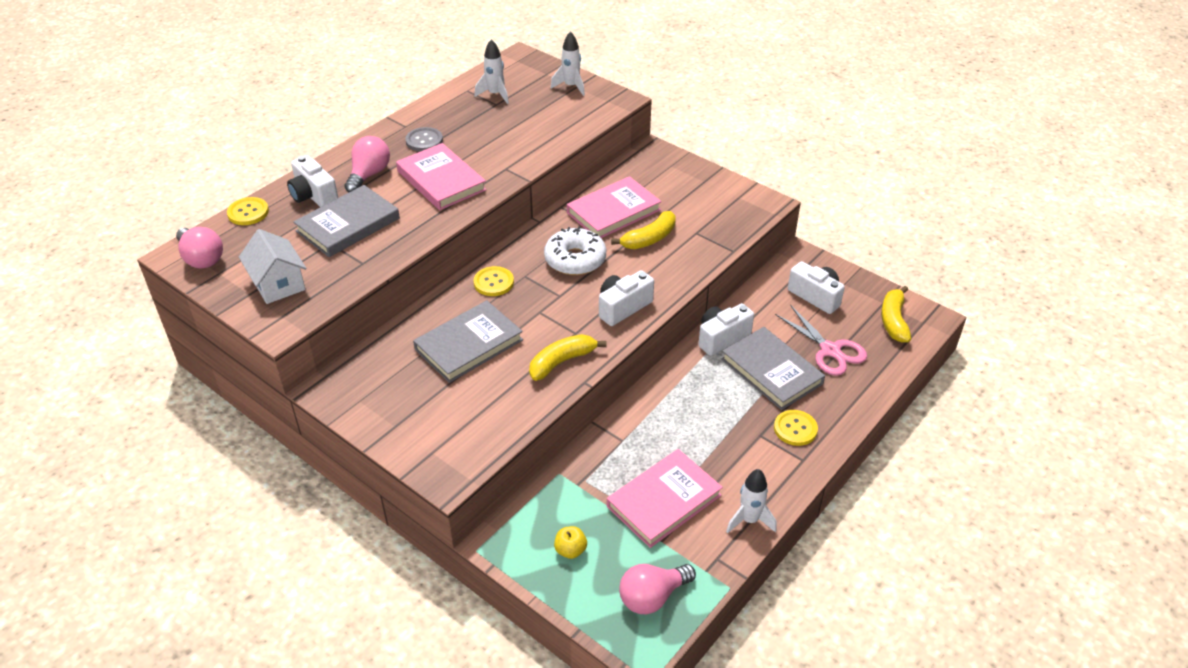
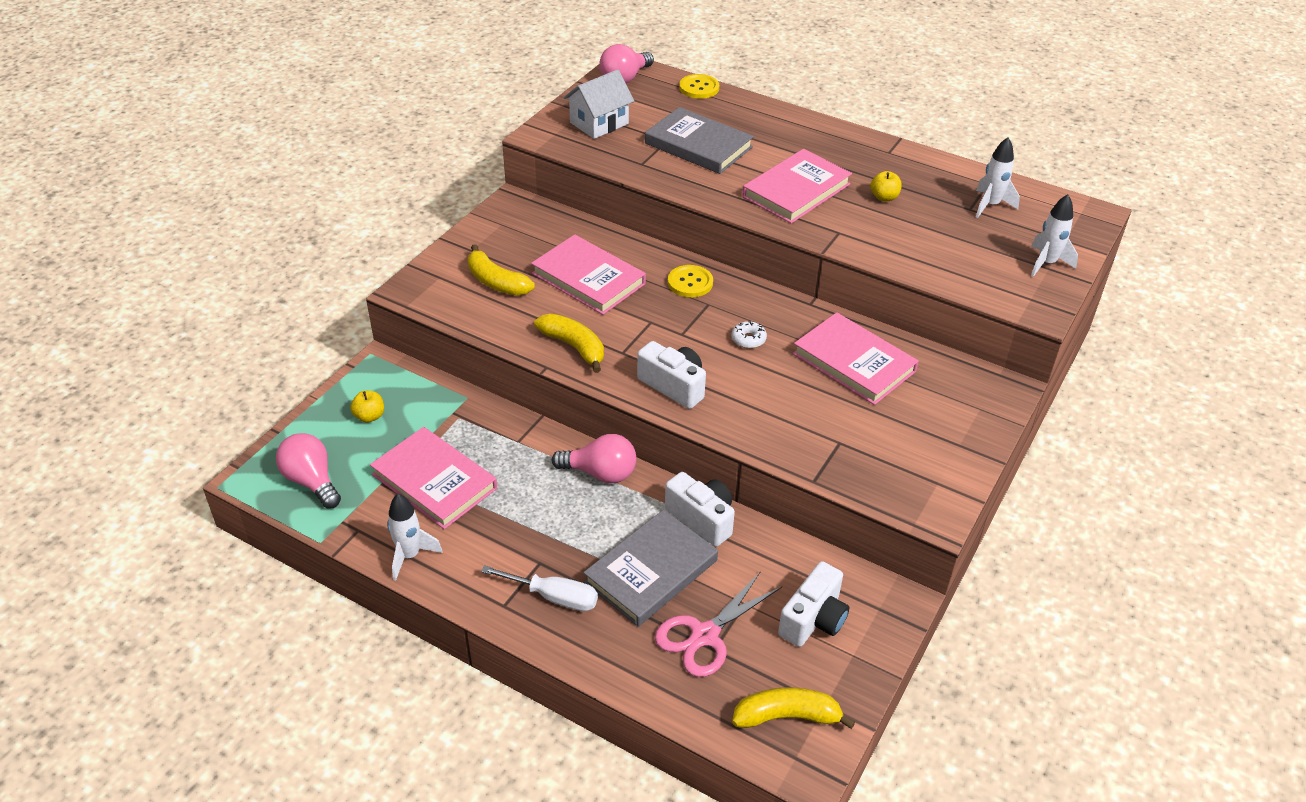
camera: 80 degrees right, 0 degrees up
white camera [287,155,338,207] -> none
pink light bulb [345,136,390,192] -> pink light bulb moved to [552,434,636,483]
grey button [406,127,443,152] -> none
grey book [413,300,523,383] -> pink book [531,234,646,315]
white donut [544,226,606,275] -> white donut [732,321,767,348], size x0.46
yellow banana [611,211,676,249] -> yellow banana moved to [468,244,535,295]
yellow button [774,410,818,446] -> white screwdriver [481,565,598,611]
none -> yellow apple [871,171,902,201]

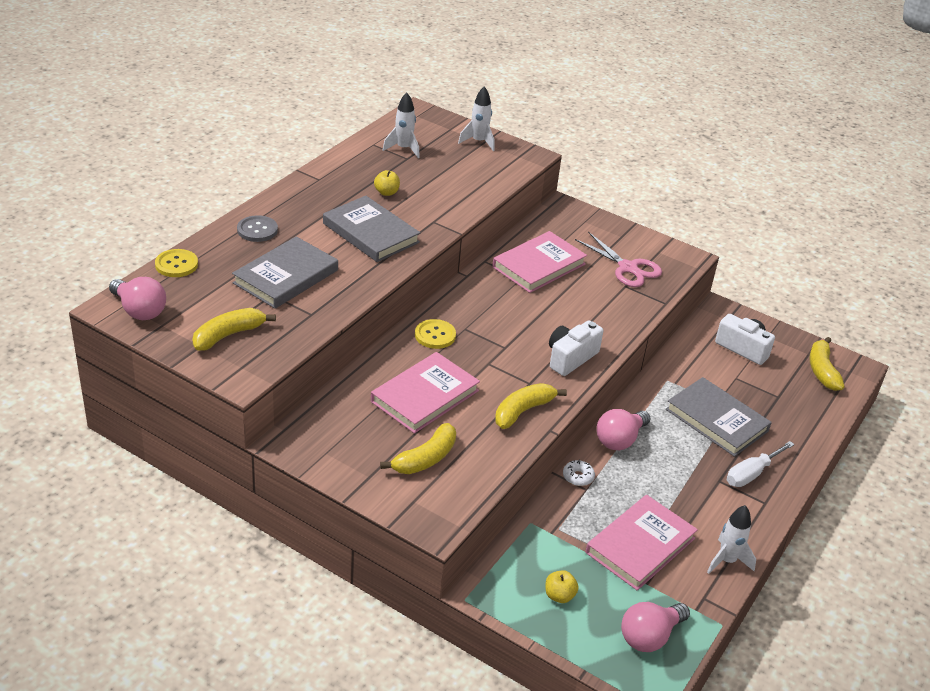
camera: 90 degrees left, 5 degrees down
white screwdriver [481,565,598,611] -> white screwdriver turned 150 degrees counterclockwise [727,441,795,487]
pink light bulb [552,434,636,483] -> pink light bulb turned 150 degrees counterclockwise [597,409,650,450]
white house [564,69,634,139] -> yellow banana [192,308,276,351]
pink scissors [655,571,782,677] -> pink scissors moved to [575,232,662,287]
white camera [665,472,735,547] -> none
white donut [732,321,767,348] -> white donut moved to [563,460,595,486]
pink book [742,149,852,223] -> grey book [323,196,420,262]
none -> grey button [237,215,278,242]

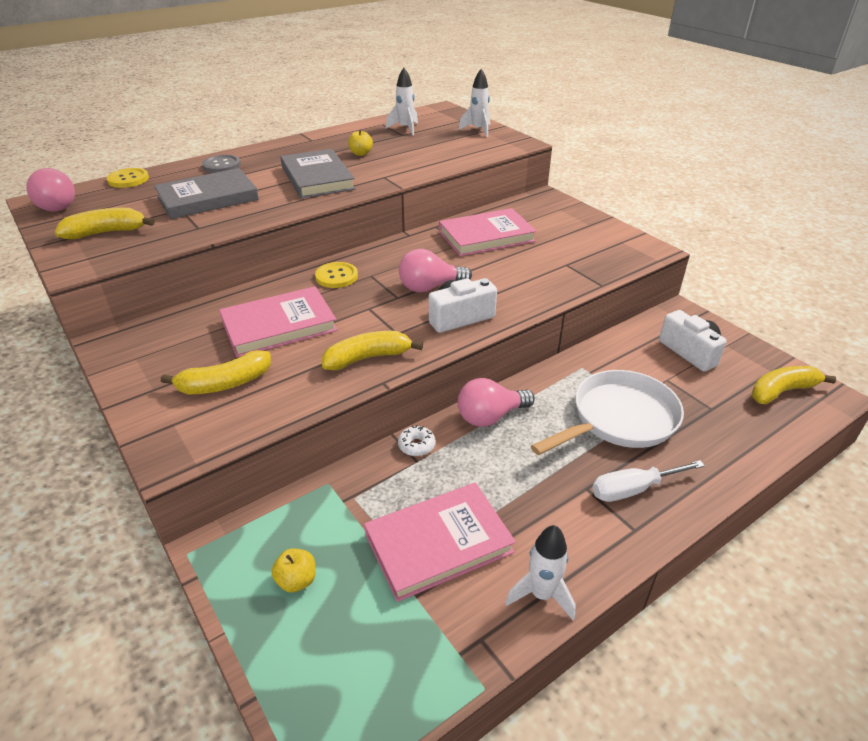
camera: 25 degrees right, 0 degrees up
pink scissors [575,232,662,287] -> none
pink light bulb [621,602,690,652] -> pink light bulb moved to [399,249,472,292]
grey book [666,377,772,457] -> white pan [531,370,684,455]
yellow banana [809,337,844,391] -> yellow banana turned 45 degrees clockwise [752,366,836,404]

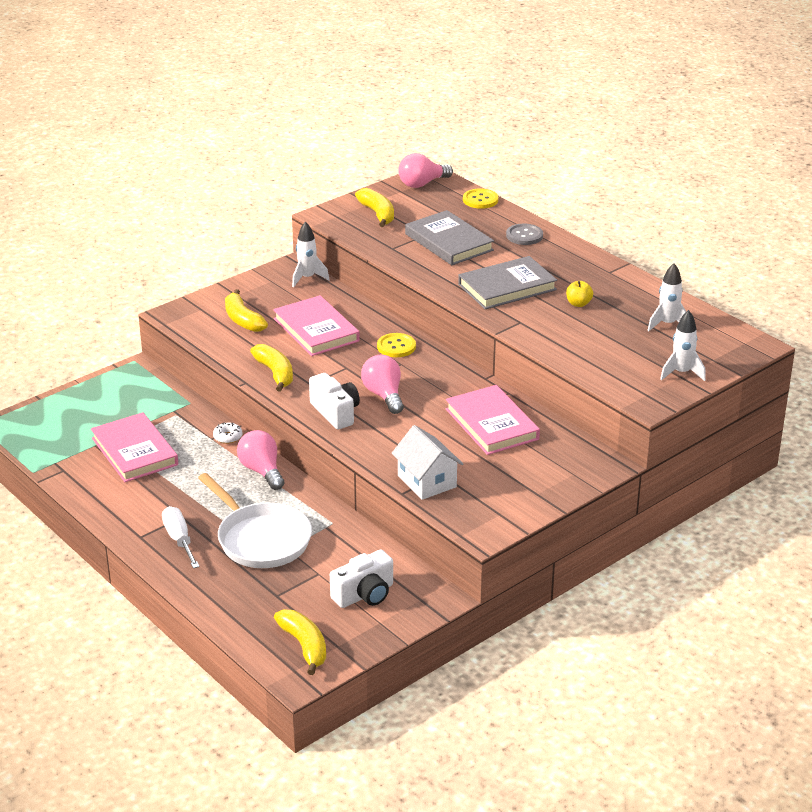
camera: 85 degrees right, 5 degrees down
yellow apple [272,549,316,592] -> none
white rocket [505,525,576,620] -> white rocket moved to [292,222,329,288]
none -> white house [392,425,463,500]

